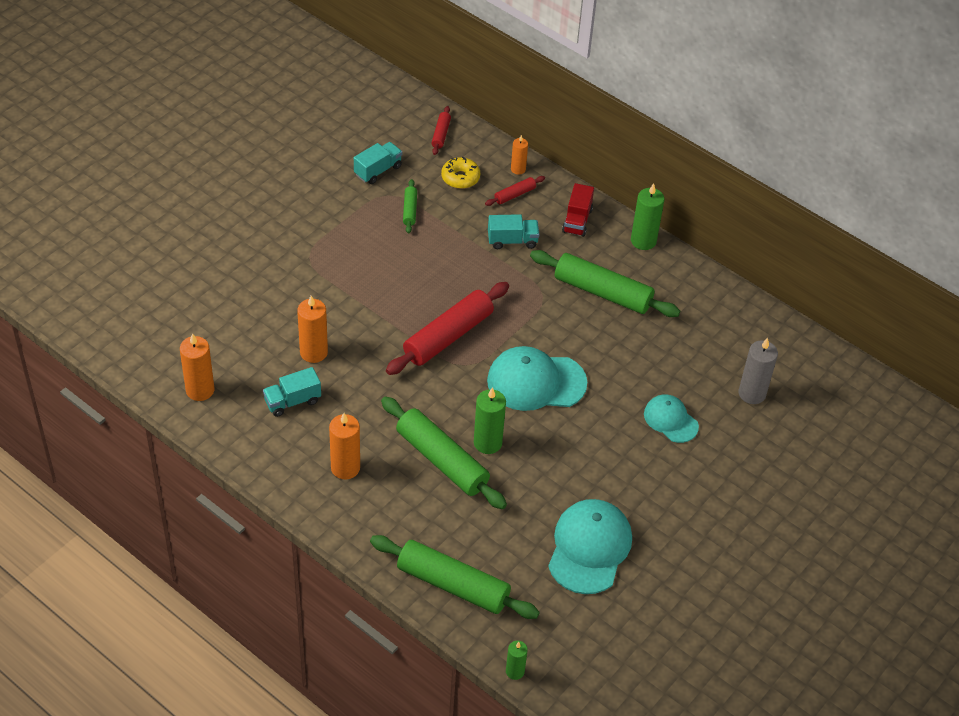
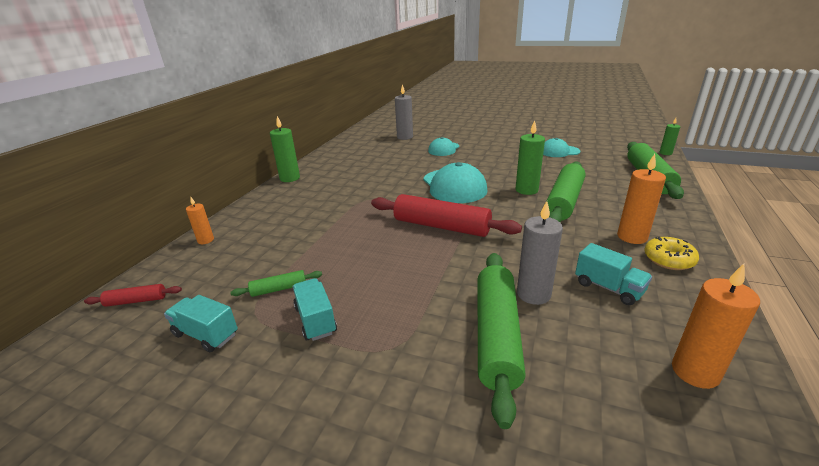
camera: 105 degrees left, 20 degrees down
orange candle [297,296,328,363] -> grey candle [517,201,563,305]
yellow donut [441,157,480,189] -> yellow donut moved to [644,237,699,270]
red rolling pin [485,176,545,206] -> none
turquoise truck [488,214,539,249] -> turquoise truck moved to [292,278,337,341]
green rolling pin [530,250,680,317] -> green rolling pin moved to [478,253,526,429]
turquoise cap [548,499,632,594] -> turquoise cap [543,138,580,157], size x0.59
red truck [562,183,594,237] -> none

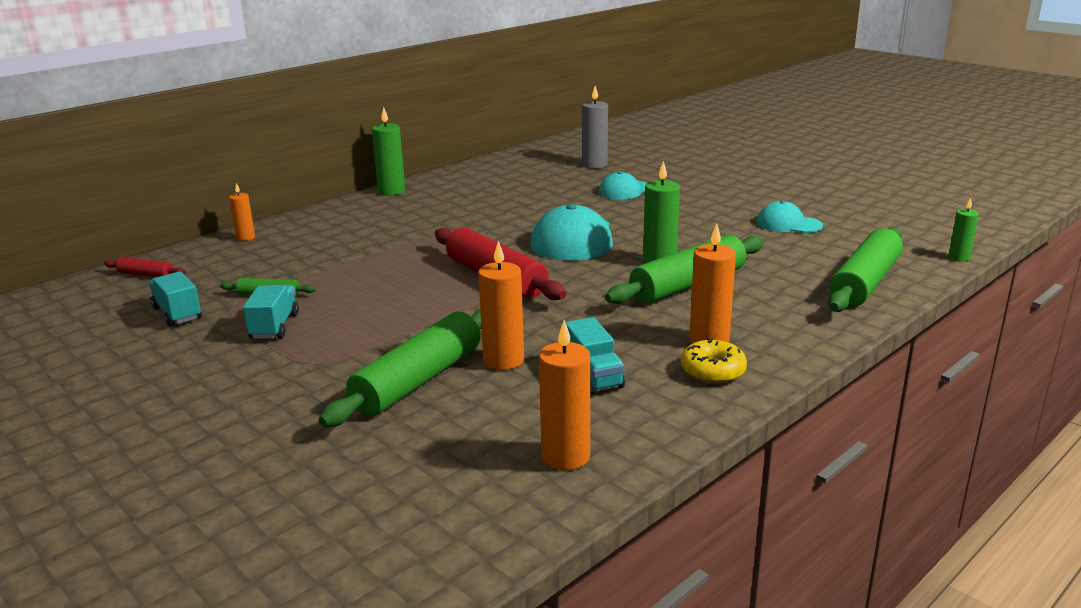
camera: 25 degrees right, 5 degrees down
grey candle [517,201,563,305] -> orange candle [478,241,524,370]

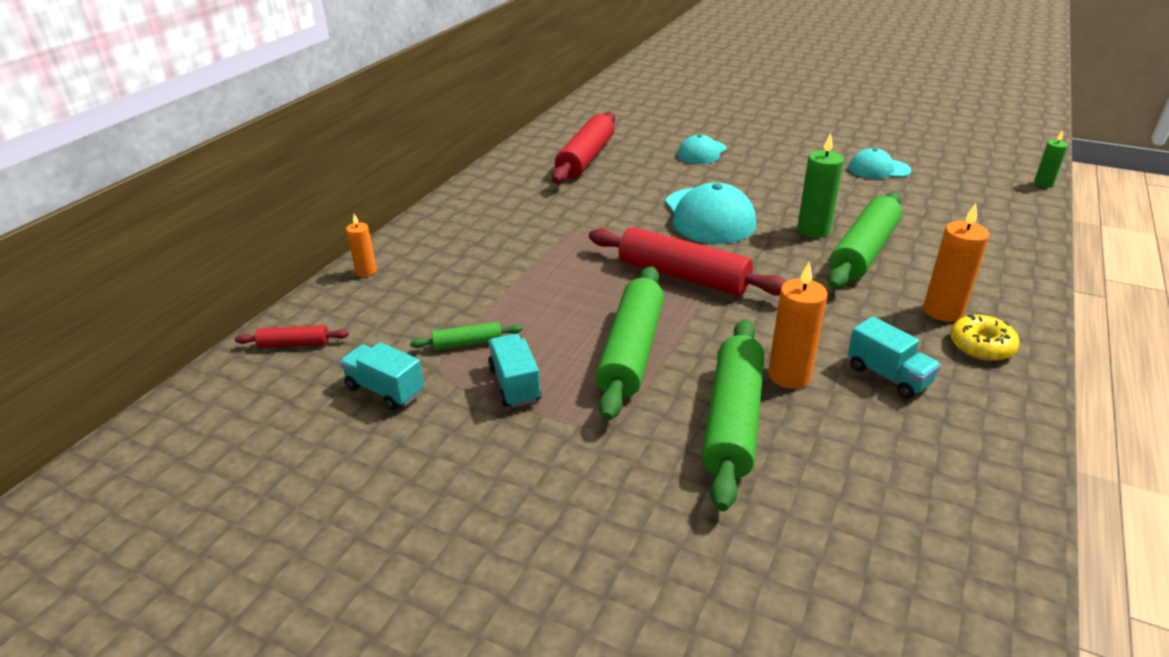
camera: 20 degrees left, 10 degrees up
green candle [372,107,405,195] -> none
orange candle [539,320,590,470] -> none
grey candle [582,86,608,169] -> none
green rolling pin [828,227,903,312] -> green rolling pin moved to [596,266,664,421]
none -> red rolling pin [552,112,615,183]

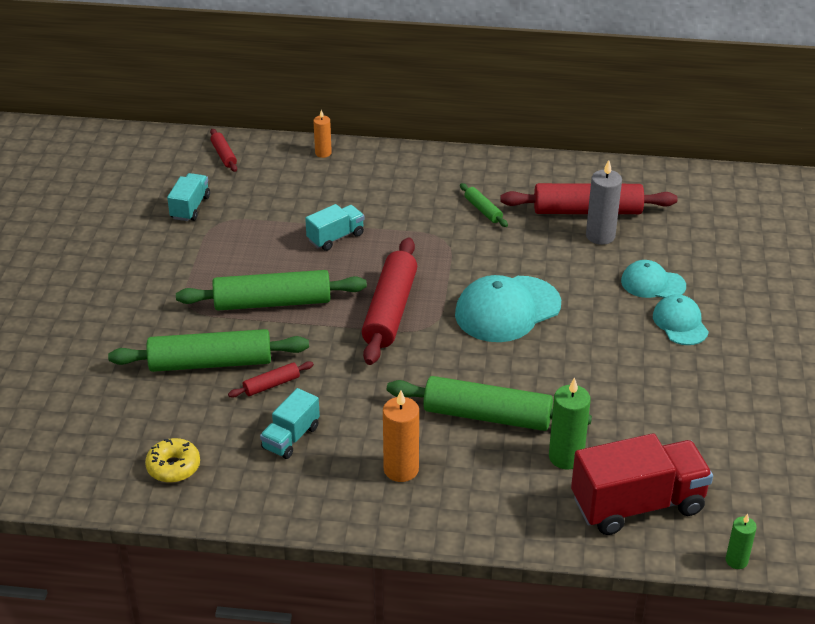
camera: 70 degrees right, 5 degrees up
green rolling pin [410,322,522,350] -> green rolling pin moved to [460,183,508,227]
turquoise truck [488,334,541,407] -> turquoise truck moved to [305,204,364,251]
orange candle [768,262,828,389] -> red rolling pin [228,361,314,398]
green candle [797,133,844,238] -> green candle moved to [549,377,591,469]
turquoise cap [849,148,912,179] -> turquoise cap moved to [653,294,709,345]
yellow donut [950,314,1019,361] -> yellow donut moved to [145,438,200,483]
none -> red truck [571,433,713,535]
none -> grey candle [586,160,622,245]

